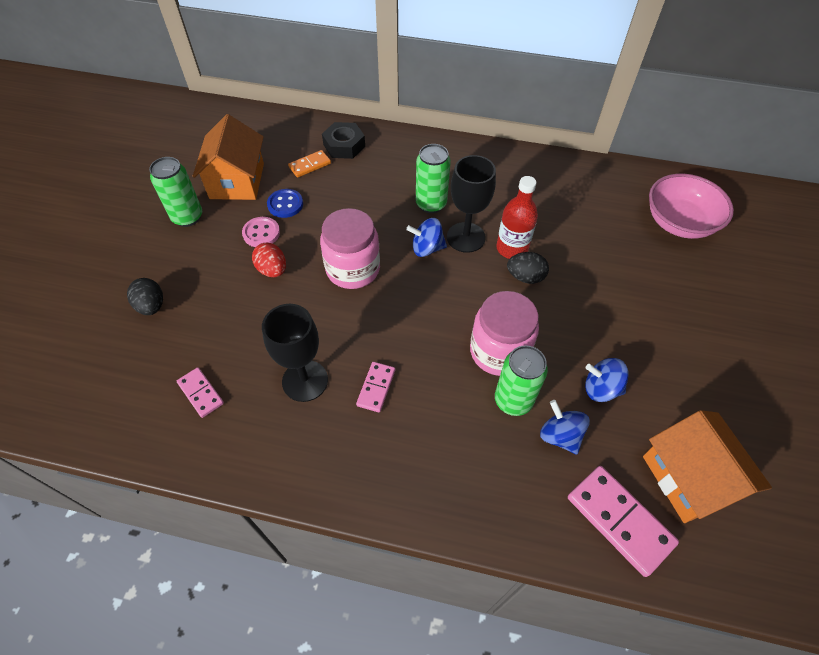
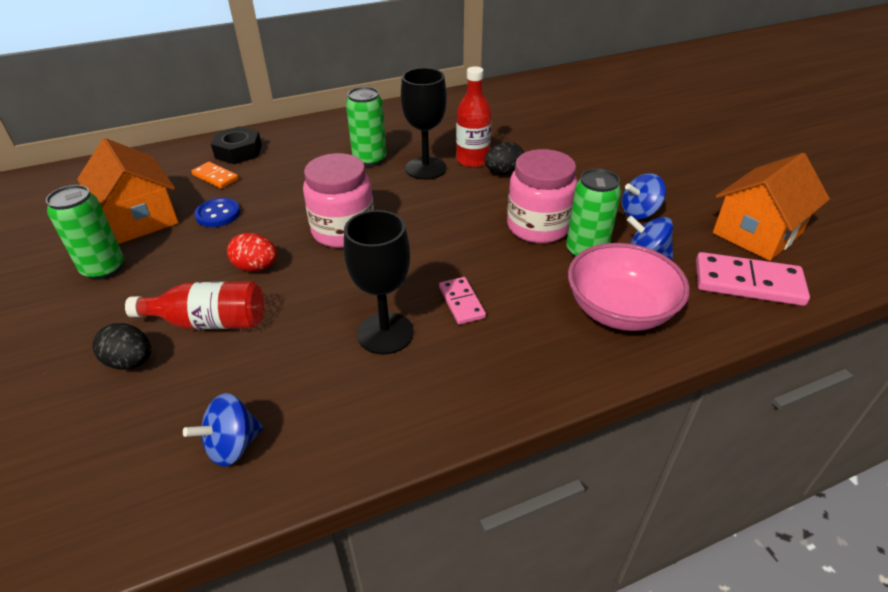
camera: 35 degrees left, 15 degrees down
pink domino [177,367,224,418] -> none
pink button [242,217,280,247] -> none
orange domino [288,150,331,178] -> orange domino turned 75 degrees counterclockwise [191,162,239,189]
blue spinning top [406,218,447,257] -> blue spinning top moved to [183,393,263,467]
orange house [643,410,772,523] -> orange house turned 75 degrees counterclockwise [713,153,830,261]
pink bowl [649,174,734,239] -> pink bowl moved to [568,243,690,331]
none -> red bottle [125,281,264,329]

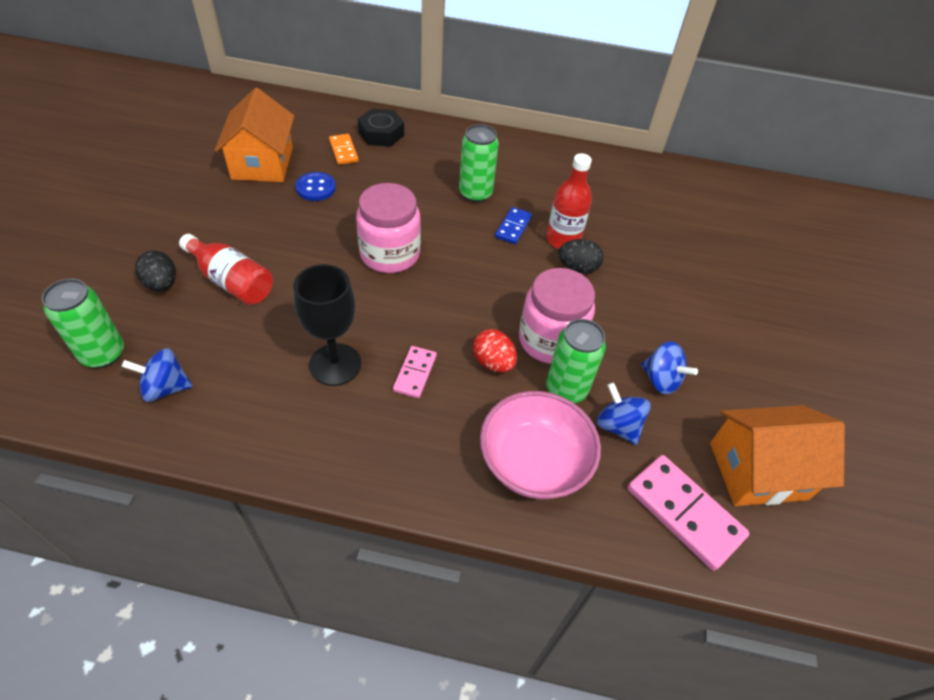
camera: 30 degrees right, 10 degrees up
green can [46,185,124,280] -> green can moved to [42,279,124,368]
red egg [227,233,277,272] -> red egg moved to [473,329,517,373]
black goblet [401,68,447,180] -> blue domino [495,207,532,244]
blue spinning top [622,173,666,219] -> blue spinning top turned 150 degrees counterclockwise [641,342,698,394]

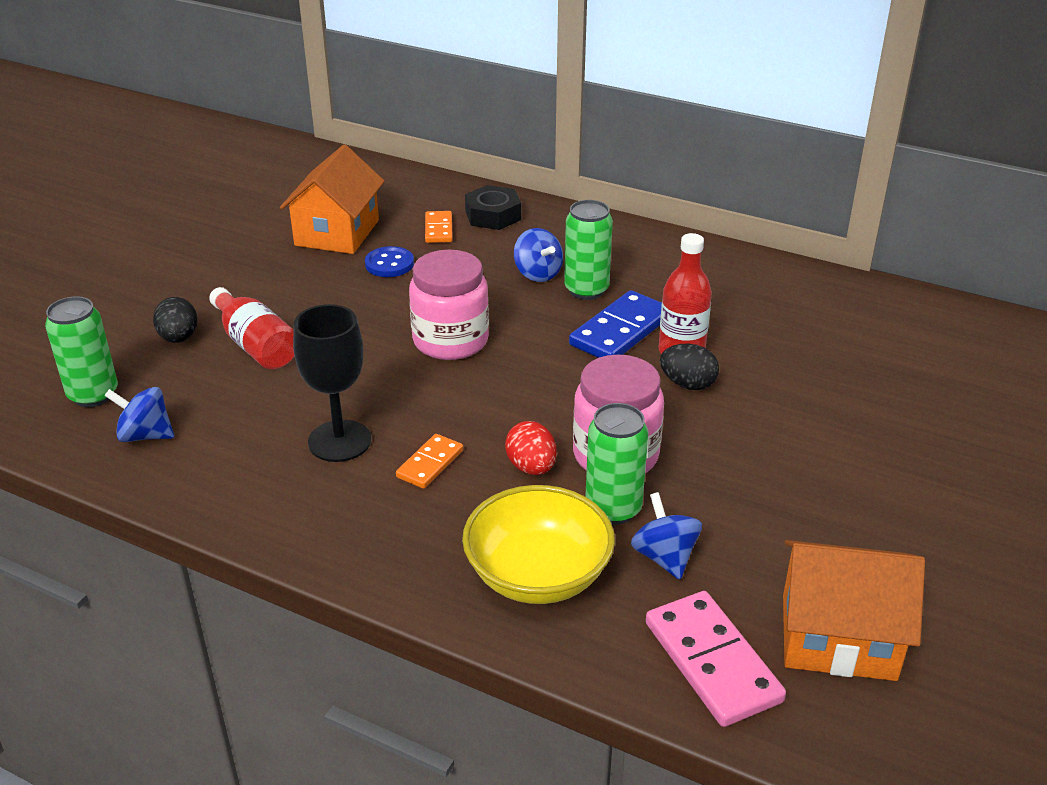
camera: 20 degrees right, 15 degrees down
pink domino [393,346,437,398] -> orange domino [396,434,463,489]
pink bowl [480,391,601,499] -> yellow bowl [462,485,615,604]
blue domino [495,207,532,244] -> blue domino [569,290,662,358], size x1.75
blue spinning top [641,342,698,394] -> blue spinning top moved to [514,228,563,282]

